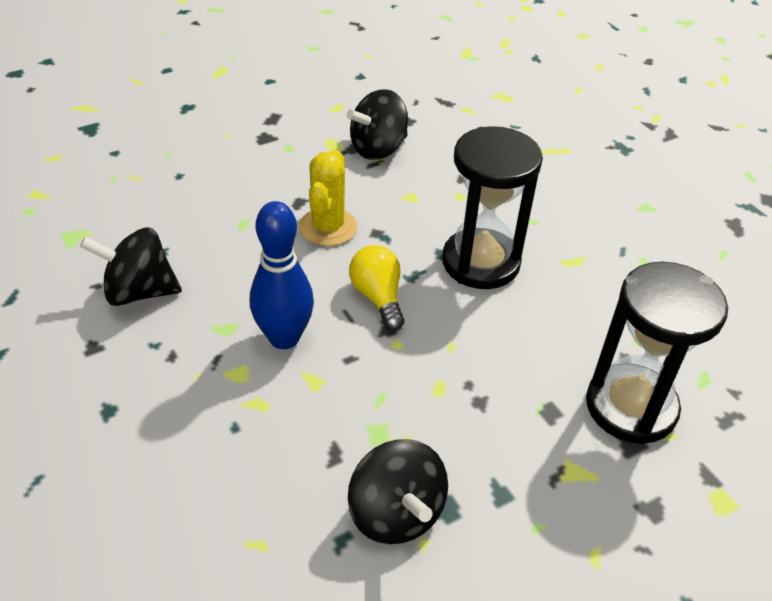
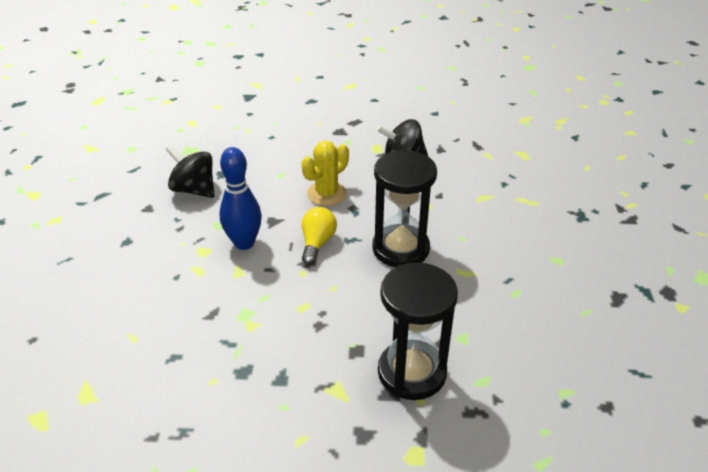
camera: 35 degrees right, 5 degrees down
black spinning top [348,439,448,544] -> none

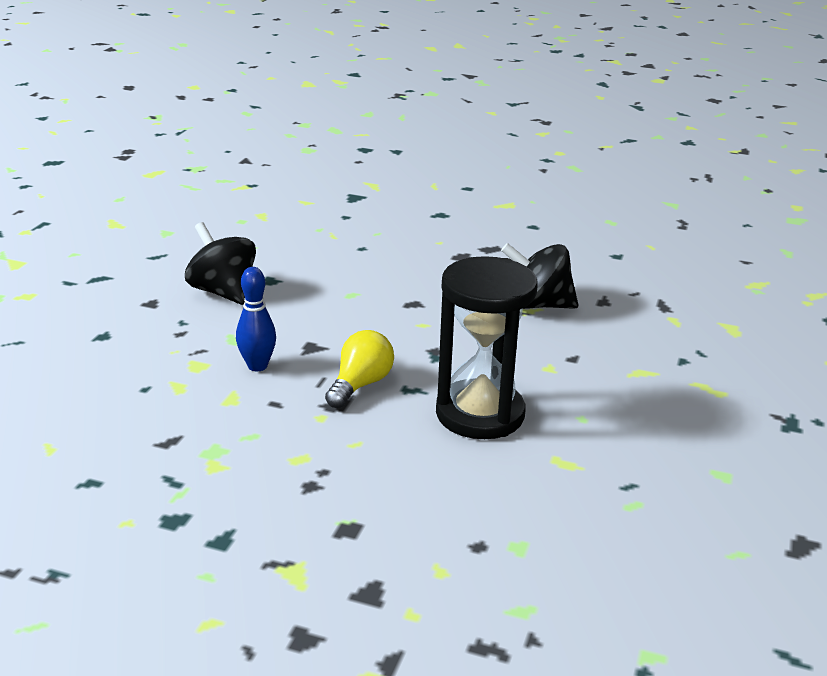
camera: 15 degrees right, 10 degrees down
blue bowling pin [219,147,262,250] -> blue bowling pin [236,267,276,371], size x0.66
yellow cactus [301,141,349,206] -> none
black hourglass [378,263,458,400] -> none

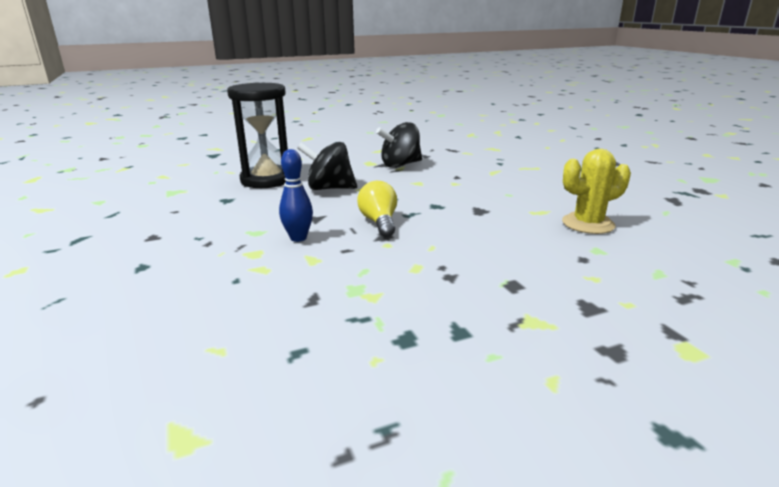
camera: 40 degrees left, 5 degrees down
black spinning top [185,222,256,305] -> black spinning top moved to [297,142,357,190]
black hourglass [436,256,538,439] -> black hourglass moved to [227,83,288,188]
none -> yellow cactus [562,149,631,234]

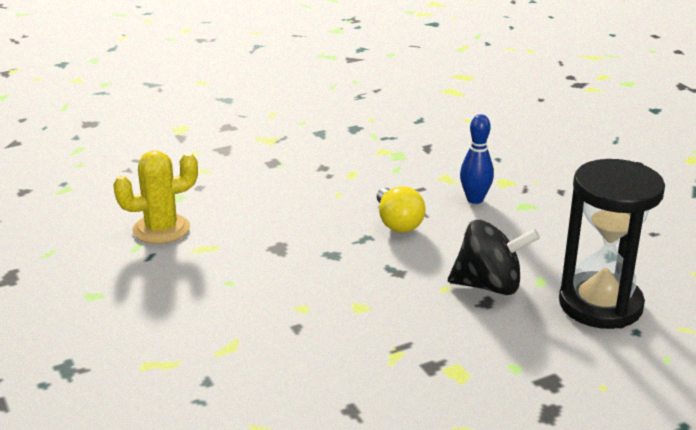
camera: 175 degrees right, 5 degrees up
black spinning top [376,122,422,168] -> none

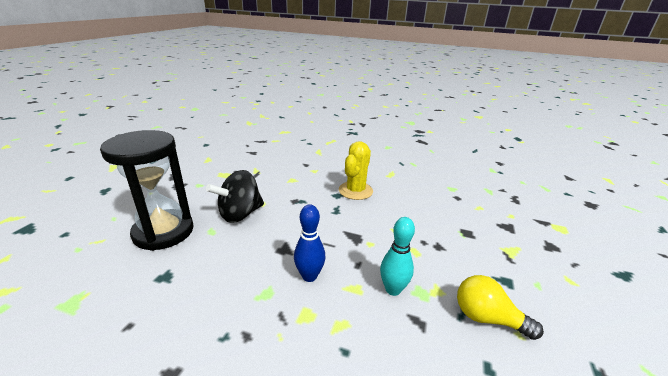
camera: 135 degrees right, 0 degrees up
yellow cactus [113,150,198,244] -> yellow cactus moved to [339,141,373,200]
yellow light bulb [377,186,426,232] -> yellow light bulb moved to [457,275,544,340]
none -> turquoise bowling pin [380,217,415,296]

